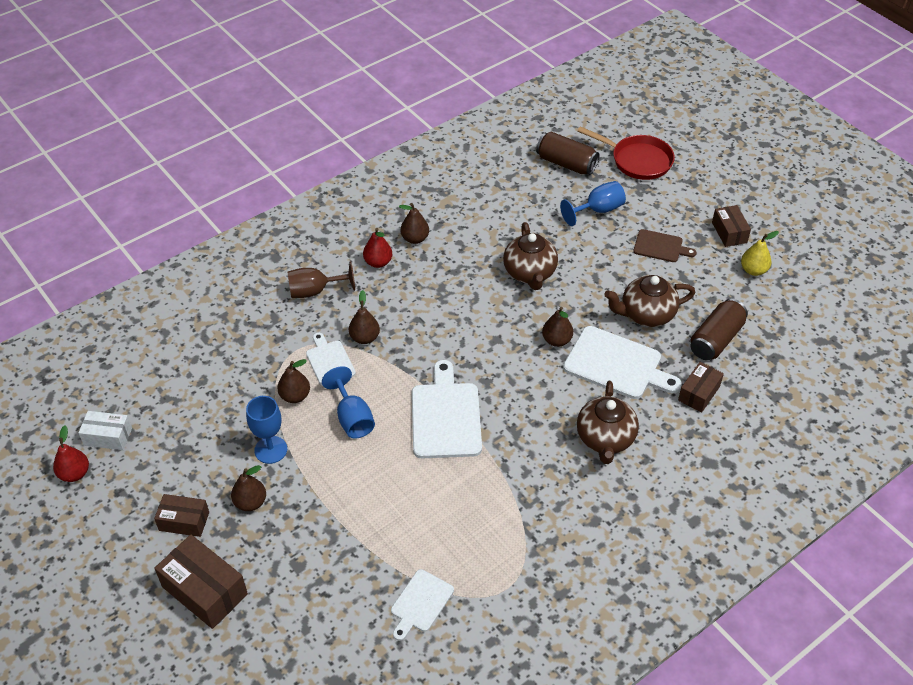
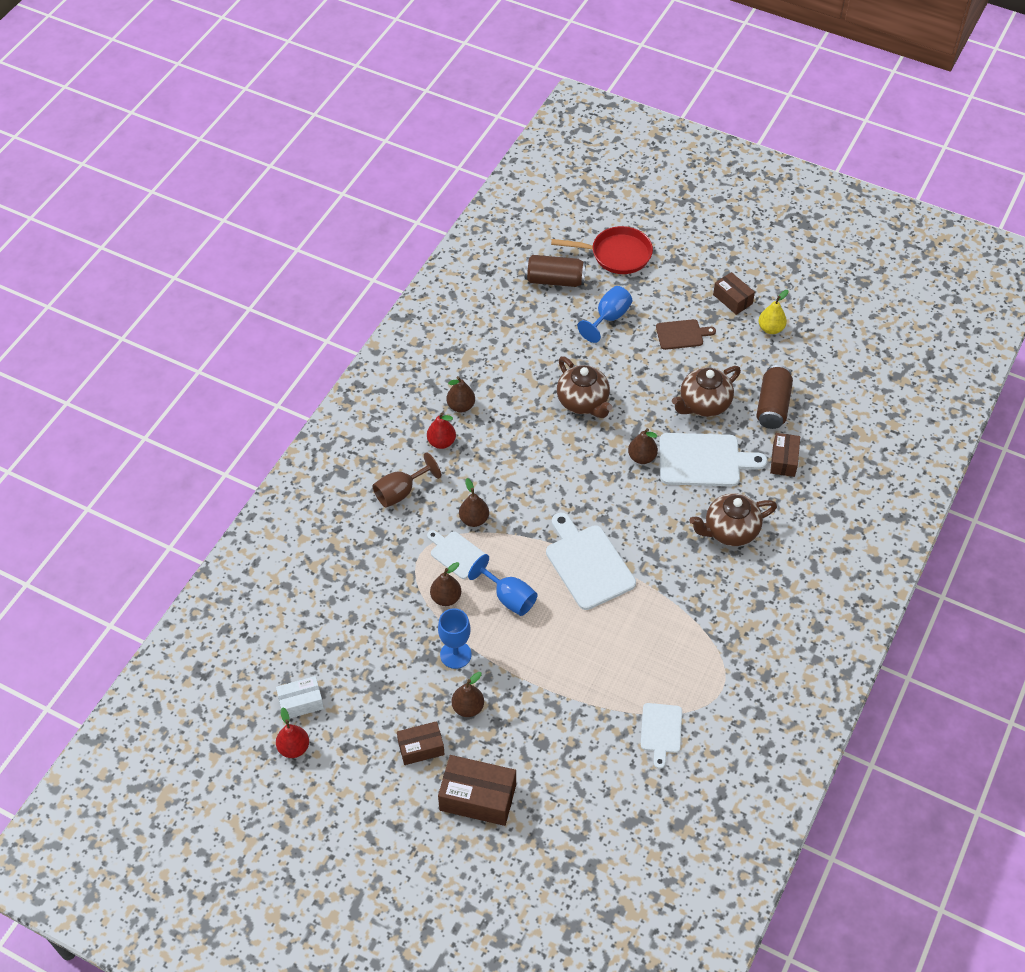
camera: 25 degrees left, 5 degrees up
brown teapot [577,381,639,464] -> brown teapot turned 90 degrees clockwise [689,493,777,546]

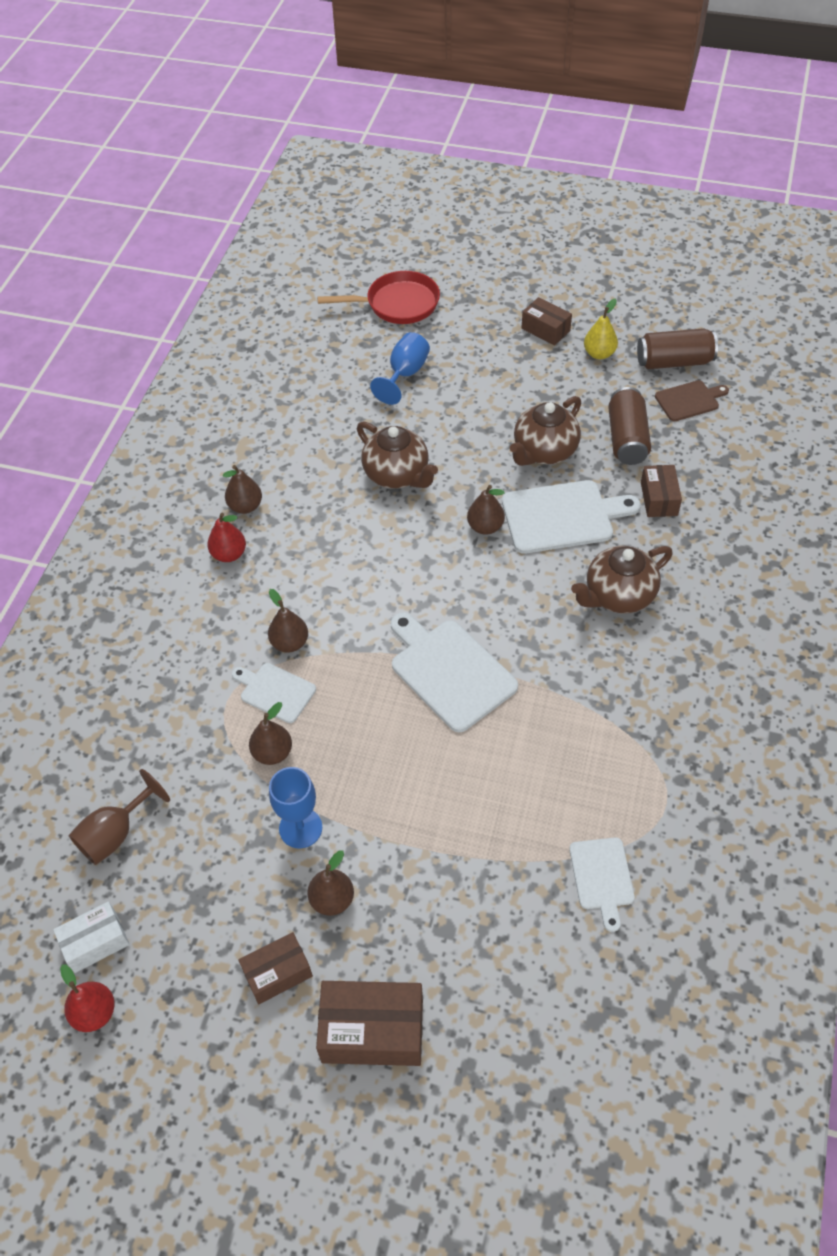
camera: 10 degrees left, 0 degrees up
brown goblet [373,452,441,508] -> brown goblet moved to [69,769,170,865]
blue goblet [468,554,537,616] -> none
brown can [525,255,586,287] -> brown can moved to [637,328,718,369]
brown cutting board [656,319,716,350] -> brown cutting board moved to [655,380,729,422]

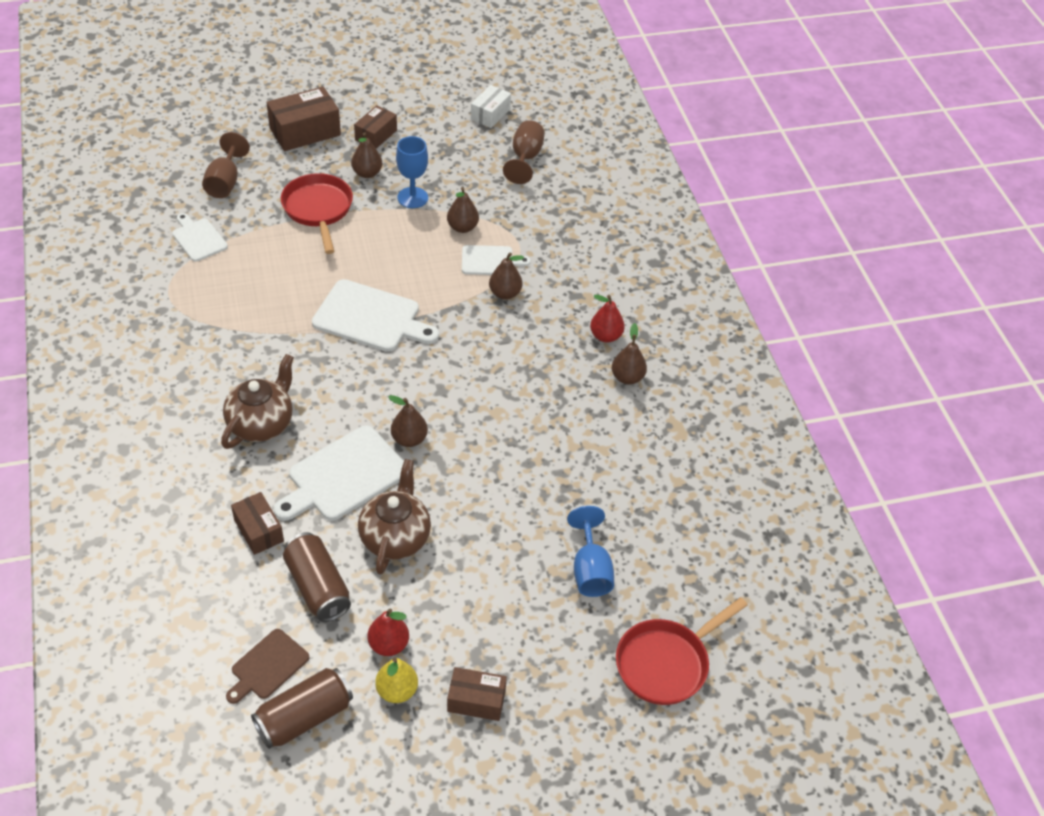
camera: 145 degrees right, 5 degrees down
red pear [60,964,115,1032] -> red pear moved to [367,608,409,656]
brown teapot [357,421,438,489] -> none
none -> brown goblet [202,132,250,198]
none -> red pan [281,173,353,254]

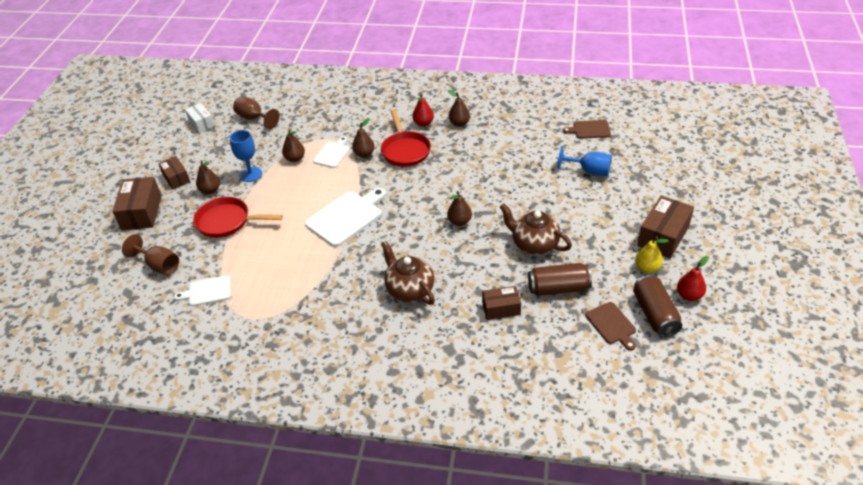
camera: 60 degrees left, 5 degrees down
white cutting board [274,425,404,521] -> none
red pear [367,608,409,656] -> red pear moved to [677,256,709,301]
brown box [447,667,507,721] -> brown box [637,195,694,258], size x1.61
red pan [616,597,748,705] -> red pan moved to [381,109,431,167]
none -> brown cutting board [562,120,611,139]

